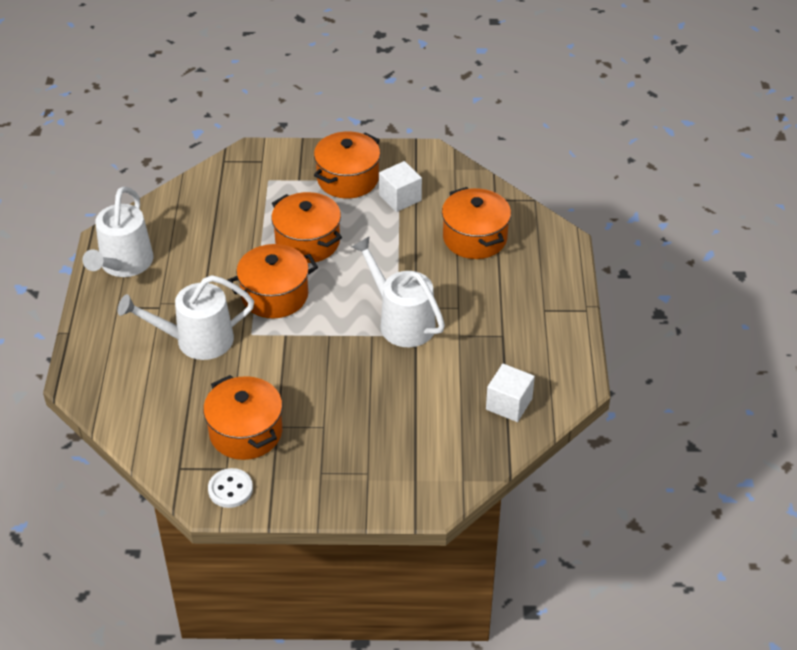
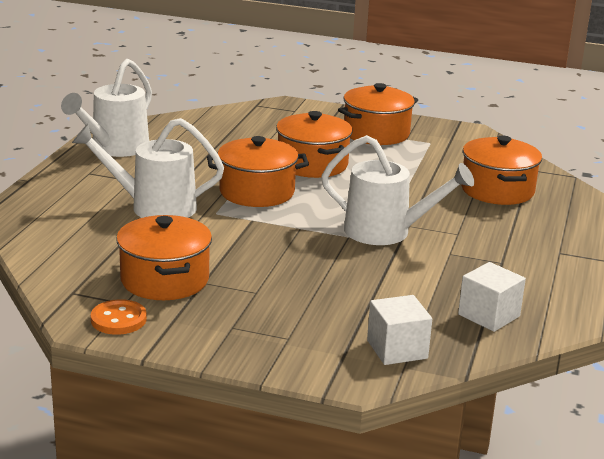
camera: 15 degrees right, 20 degrees down
white button [208,468,253,508] -> orange button [91,299,147,335]
white watering can [352,236,445,347] -> white watering can turned 135 degrees clockwise [321,135,474,245]
white cube [379,161,422,212] -> white cube moved to [367,295,432,365]

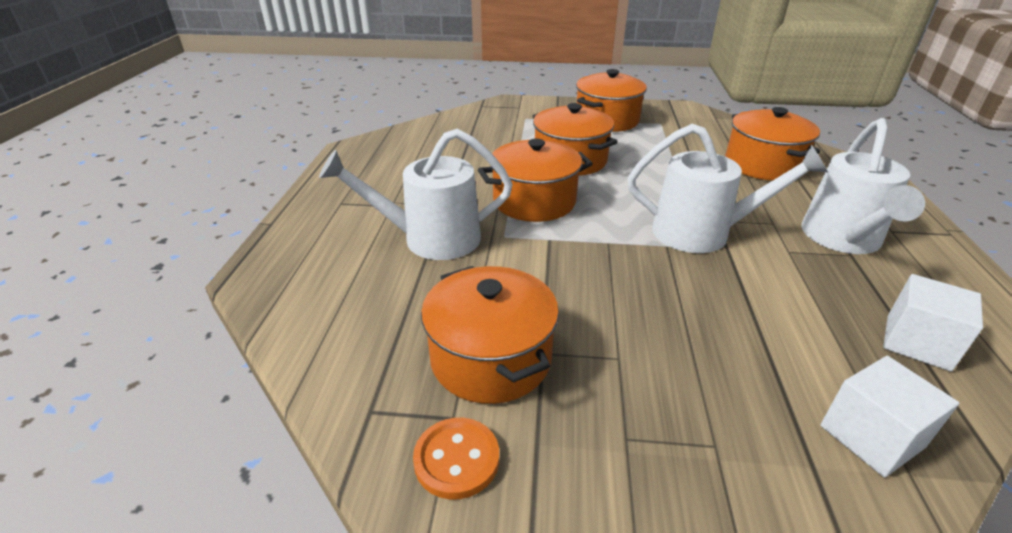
camera: 10 degrees left, 10 degrees up
white watering can [61,59,152,157] -> white watering can moved to [801,118,925,254]

